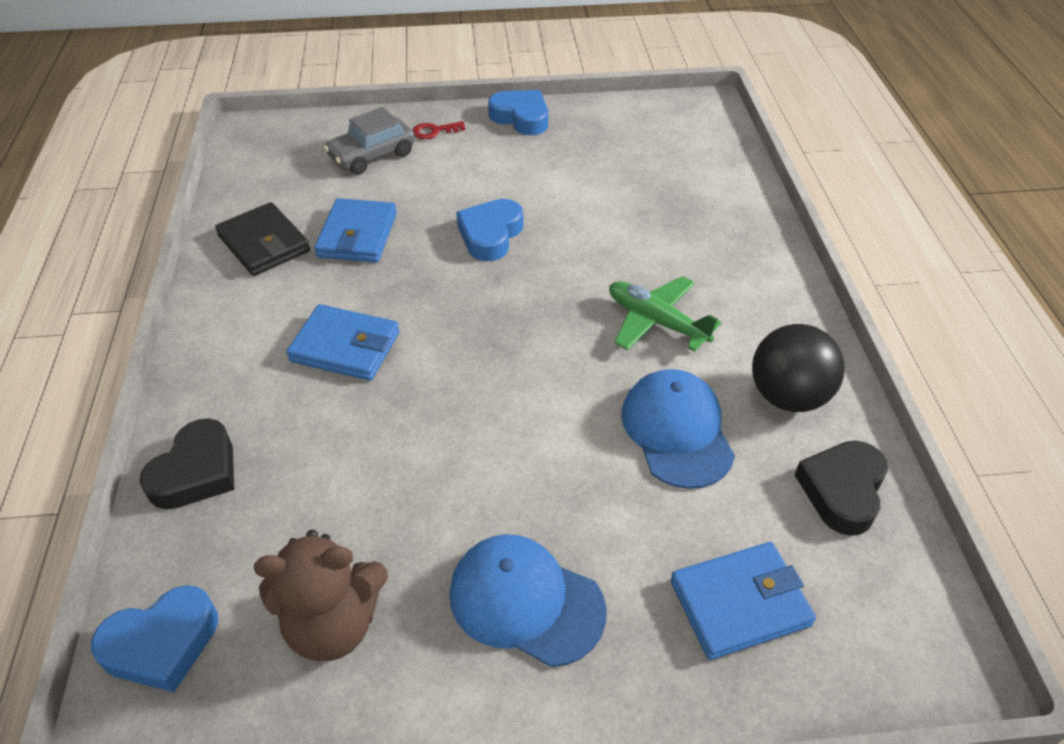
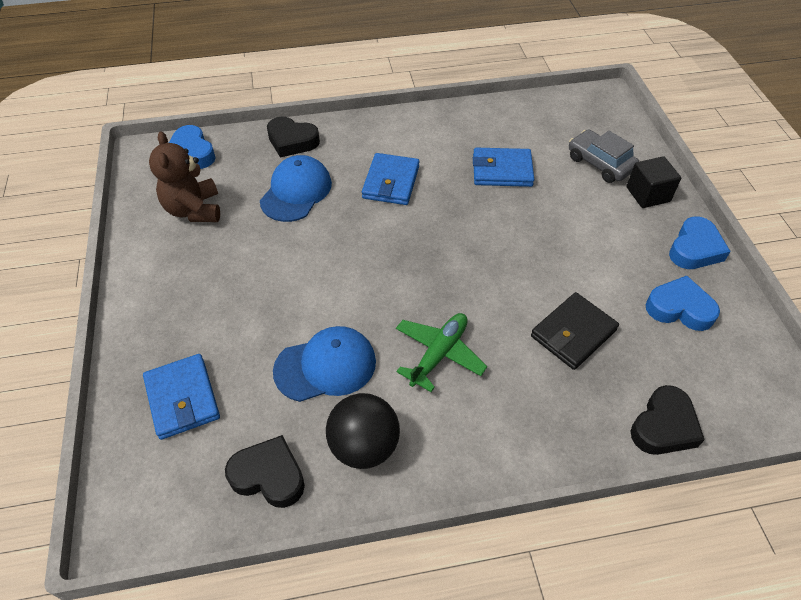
camera: 85 degrees right, 5 degrees up
black wallet [215,202,310,276] -> black wallet moved to [531,292,619,370]
red key [413,121,465,139] -> black cube [626,156,681,208]
blue cap [449,534,607,667] -> blue cap moved to [260,155,332,222]
blue heart [456,199,523,261] -> blue heart moved to [645,276,720,331]
none -> black heart [630,385,705,455]

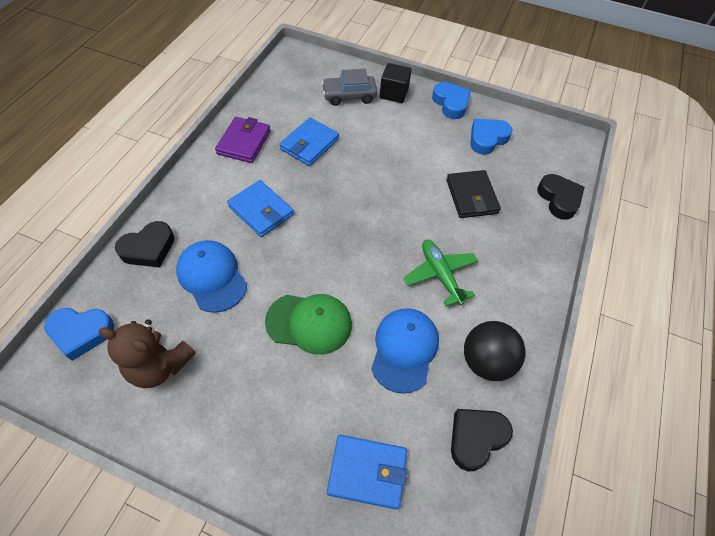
camera: 60 degrees left, 5 degrees up
none -> purple wallet [215,117,271,163]
none -> green cap [265,294,352,355]

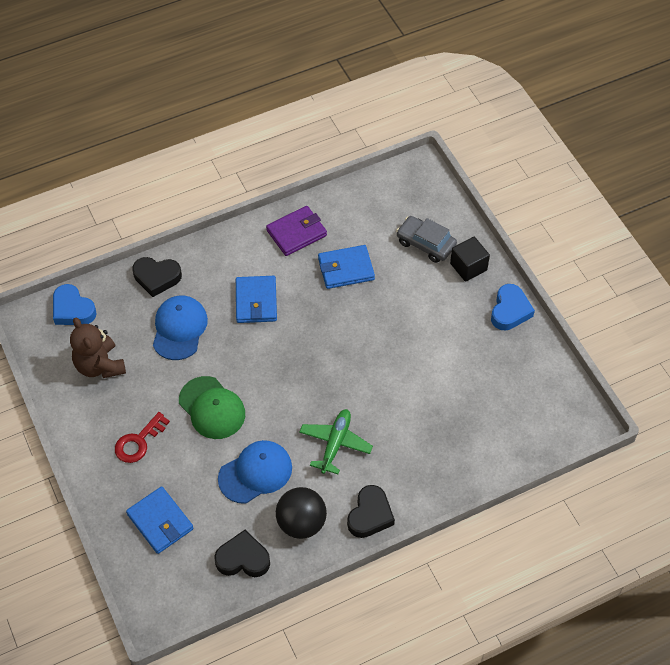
camera: 45 degrees right, 0 degrees up
black wallet [446,170,501,218] -> none
blue heart [470,119,513,155] -> none
black heart [537,174,585,220] -> black heart moved to [347,485,395,538]
none -> red key [115,412,170,463]

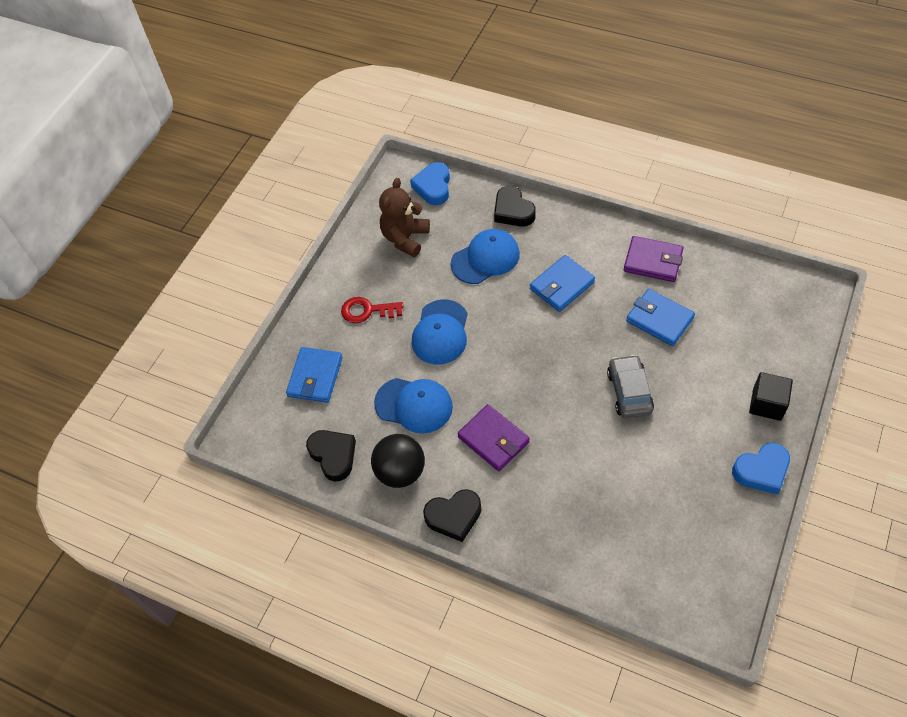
camera: 55 degrees right, 0 degrees up
green cap [179,376,245,439] -> blue cap [412,300,468,364]
green plane [299,409,373,474] -> purple wallet [457,404,530,471]
grey car [396,216,457,263] -> grey car moved to [607,355,654,419]

